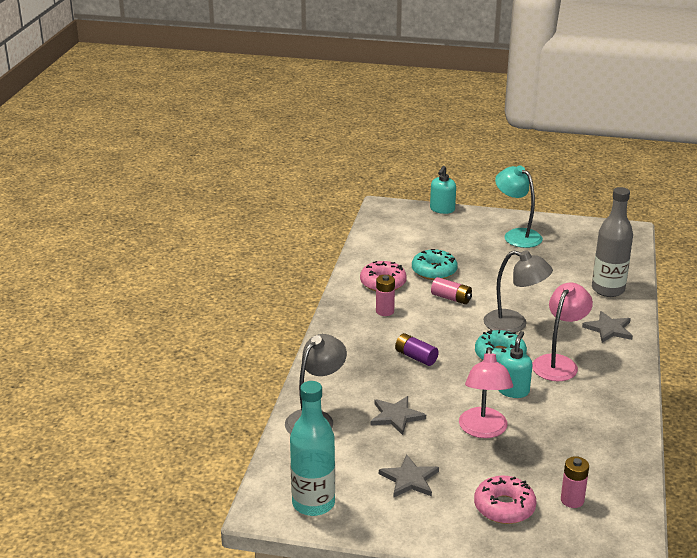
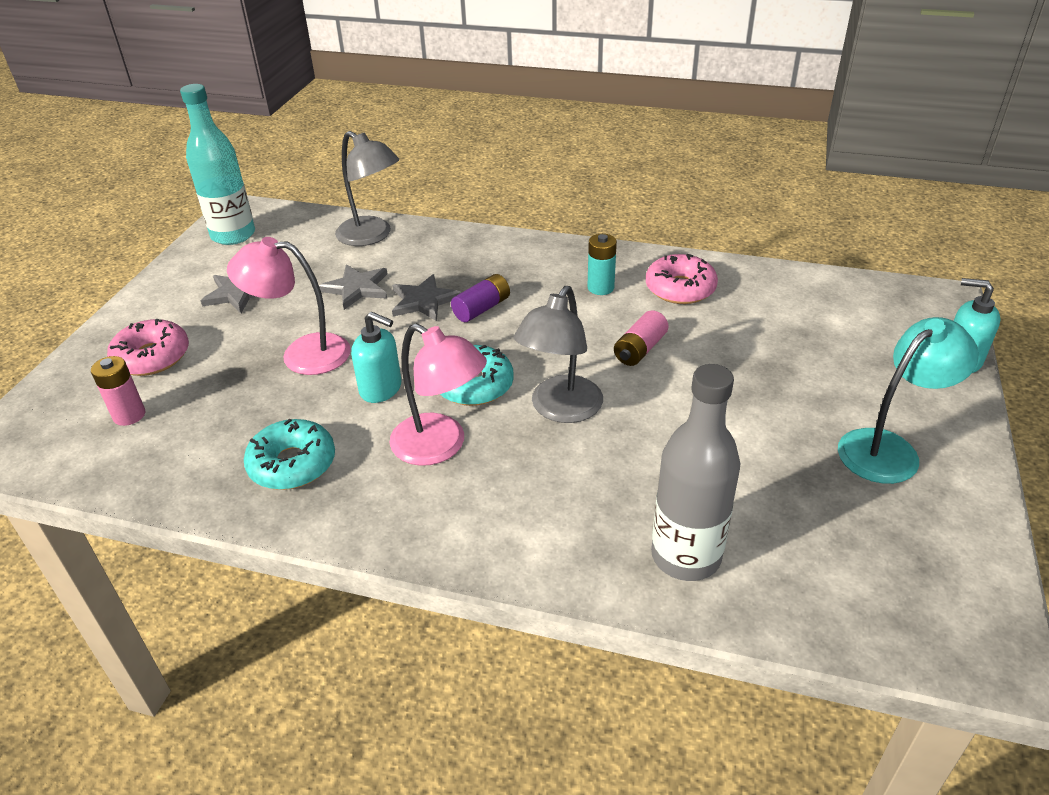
camera: 95 degrees right, 10 degrees up
pink battery [376,275,395,316] -> turquoise battery [587,234,617,295]
turquoise donut [412,249,458,280] -> turquoise donut moved to [244,419,335,490]
grey star [582,311,633,343] -> grey star moved to [392,274,462,321]

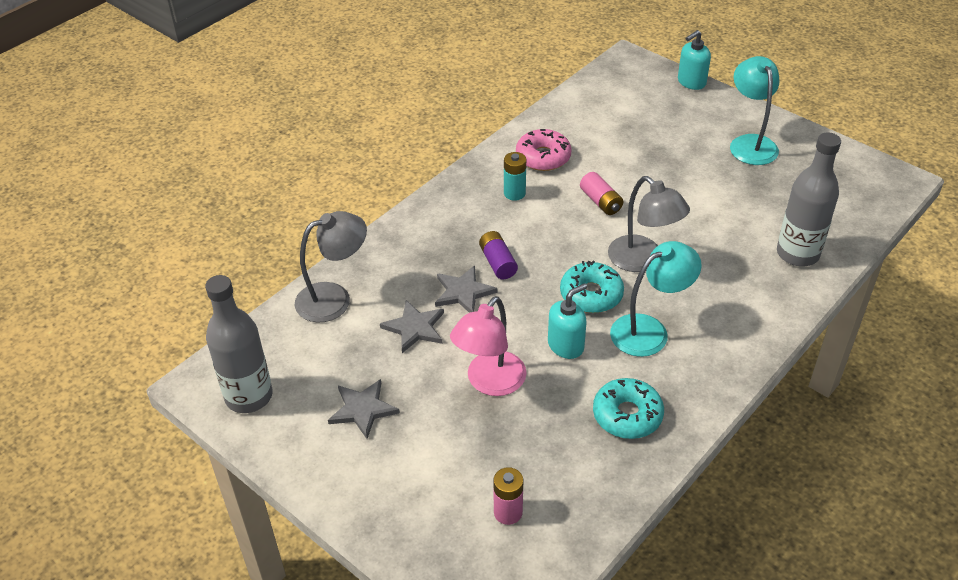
camera: 65 degrees left, 5 degrees up
pink donut [107,319,189,376] -> none
turquoise bottle [180,84,255,245] -> grey bottle [205,275,273,413]
pink lamp [390,323,487,466] -> turquoise lamp [610,241,702,357]

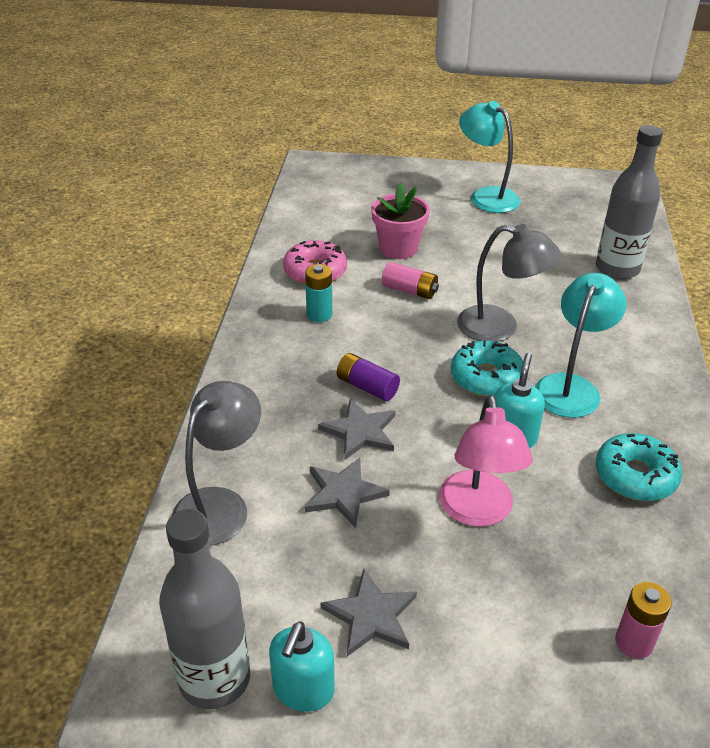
camera: 35 degrees left, 5 degrees down
turquoise soap dispenser [678,30,711,90] -> turquoise soap dispenser moved to [269,622,335,712]
none -> pink flower pot [371,183,430,259]

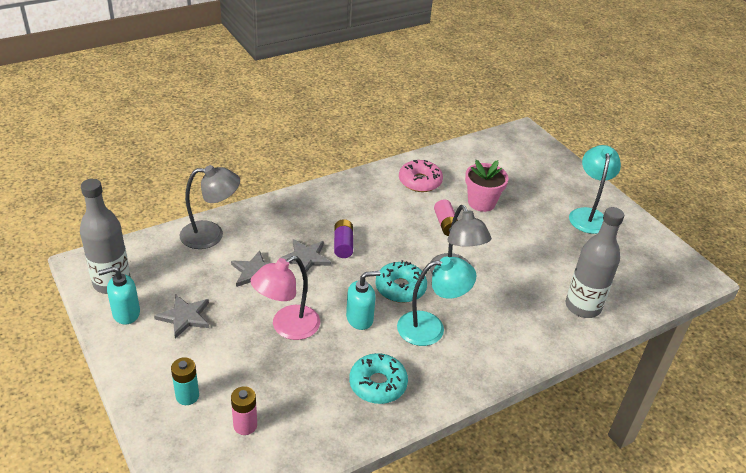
camera: 50 degrees right, 0 degrees up
turquoise battery [305,264,332,322] -> turquoise battery moved to [171,357,199,405]

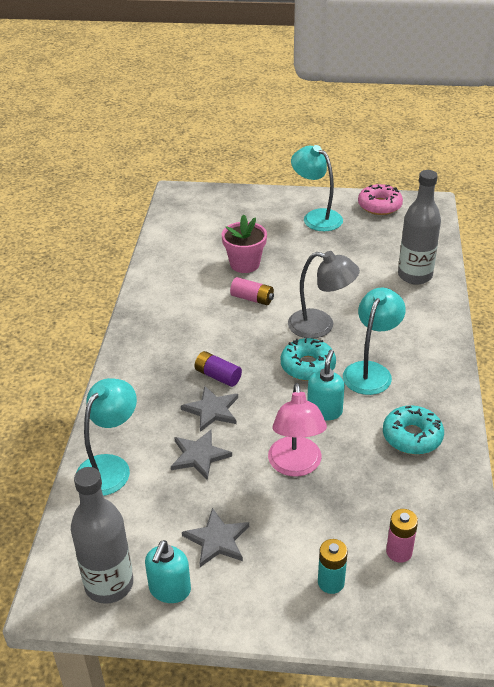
camera: 50 degrees left, 0 degrees up
grey lamp [179,165,240,249] -> turquoise lamp [77,378,137,496]
pink donut [399,160,443,192] -> pink donut moved to [358,184,403,215]

